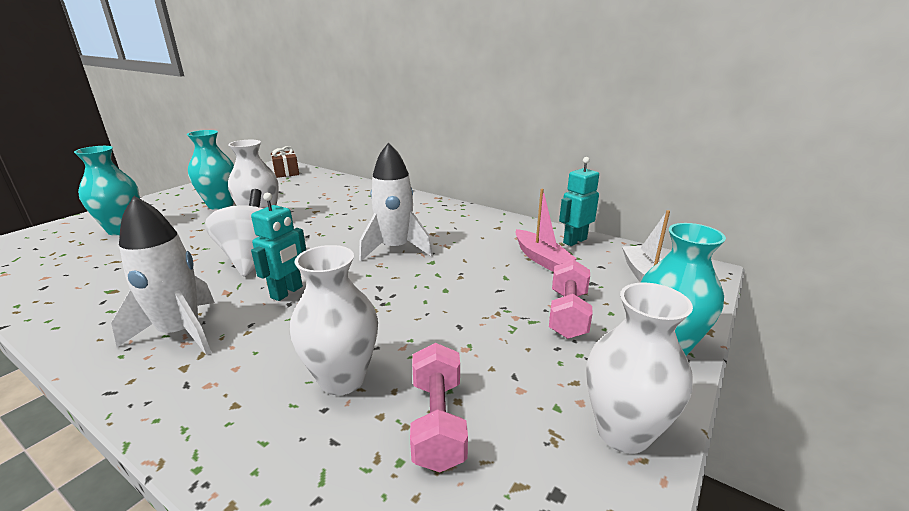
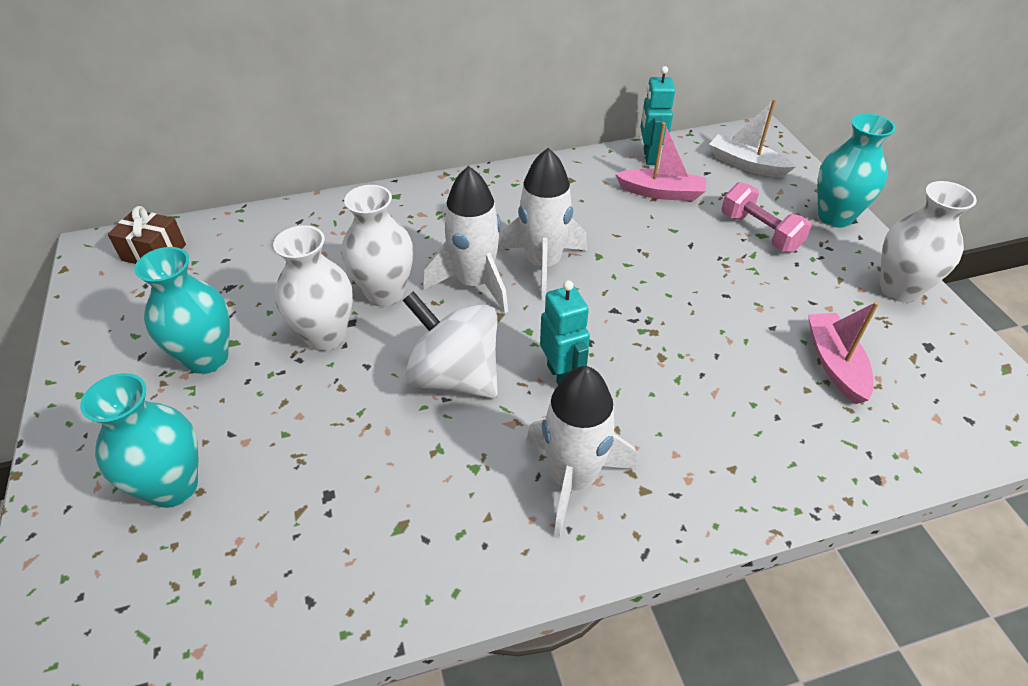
camera: 50 degrees left, 20 degrees up
white vase [290,245,378,395] -> white vase moved to [342,185,414,306]
pink dumbbell [410,343,468,472] -> pink boat [808,302,879,404]
none -> white rocket [423,166,508,313]

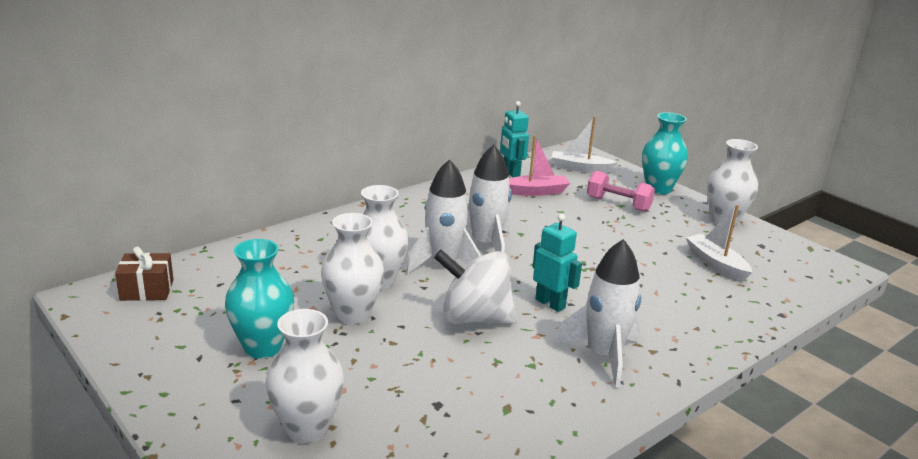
camera: 25 degrees left, 20 degrees down
turquoise vase [80,373,198,508] -> white vase [265,309,344,444]
pink boat [808,302,879,404] -> white boat [686,205,753,281]

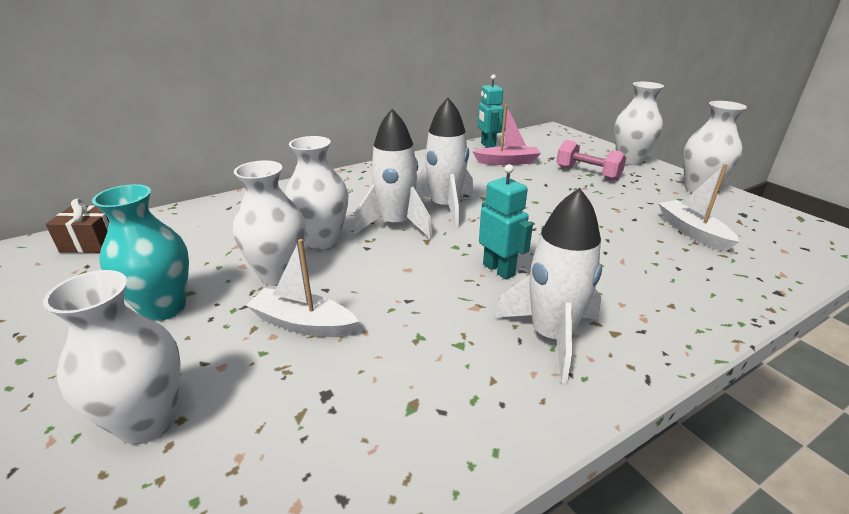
camera: 10 degrees right, 5 degrees up
white spinning top [434,249,517,324] -> none
white boat [552,116,618,173] -> white boat moved to [246,239,359,337]
turquoise vase [642,112,688,195] -> white vase [614,82,664,165]

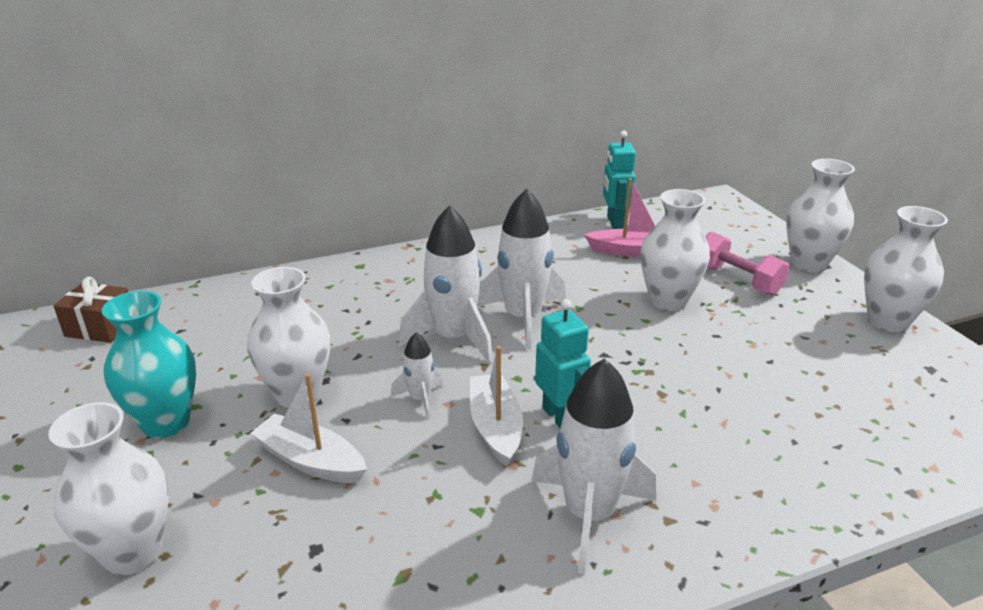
camera: 10 degrees right, 0 degrees up
white vase [285,136,348,249] -> white vase moved to [641,189,710,311]
white boat [659,164,739,252] -> white boat moved to [470,346,523,467]
none -> white rocket [391,332,442,419]

